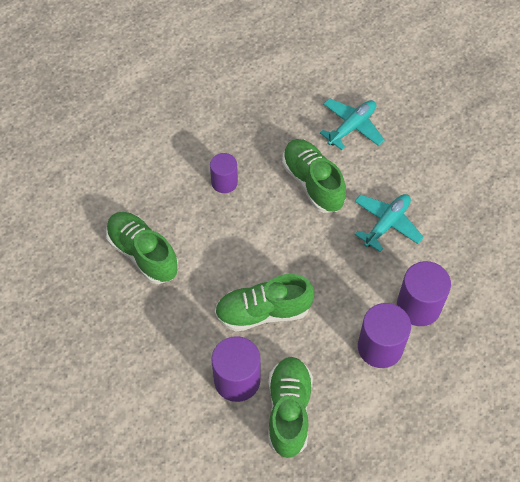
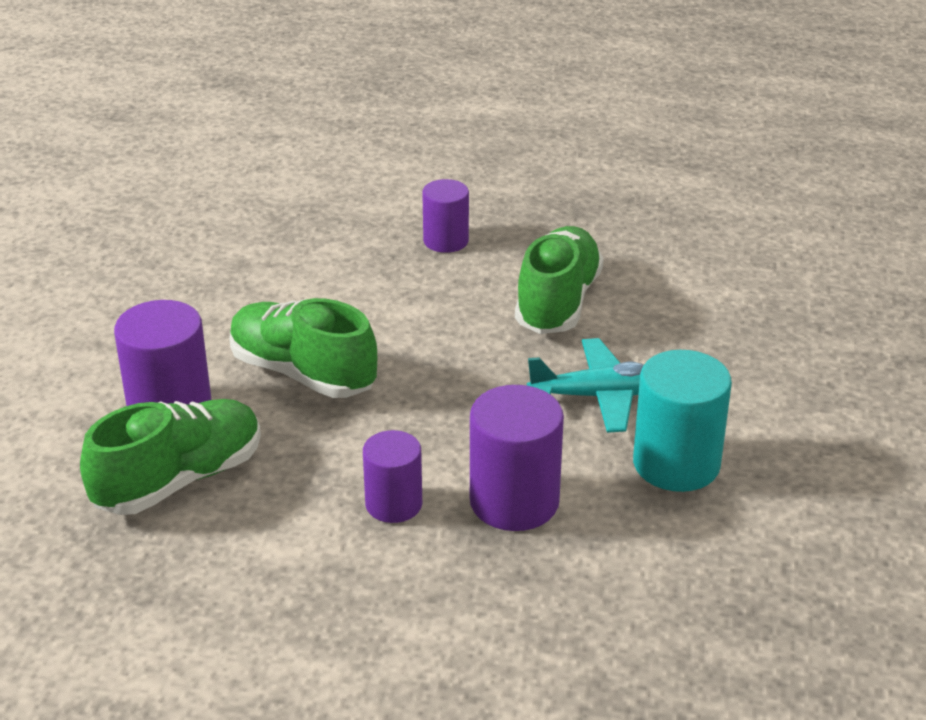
camera: 45 degrees right, 25 degrees down
green shoe [106,212,178,284] -> none
turquoise plane [320,98,385,150] -> none
purple cylinder [358,303,411,368] -> purple cylinder [363,430,422,523], size x0.64
none -> turquoise cylinder [633,350,732,492]

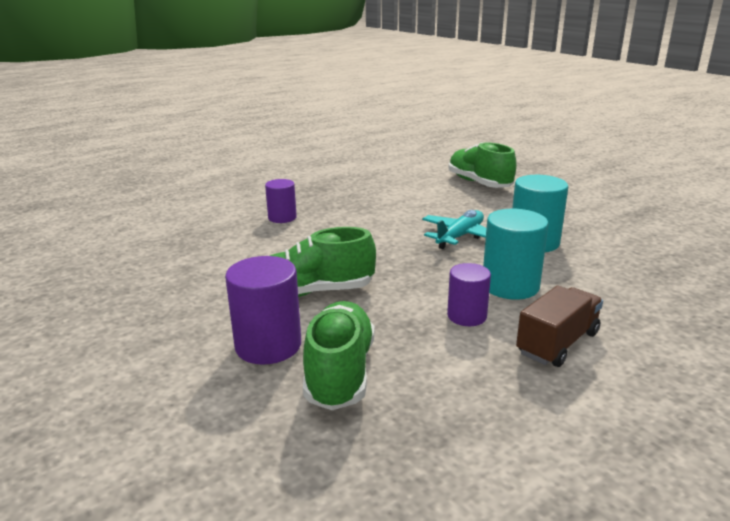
camera: 45 degrees left, 10 degrees down
purple cylinder [470,385,564,531] -> turquoise cylinder [483,209,548,300]
green shoe [515,226,604,334] -> green shoe moved to [448,142,517,188]
none -> brown truck [516,285,603,367]

